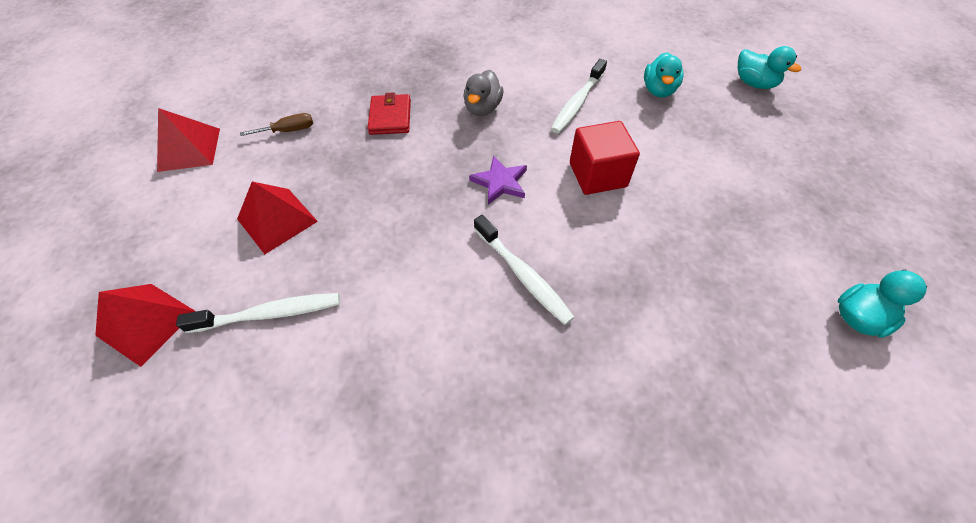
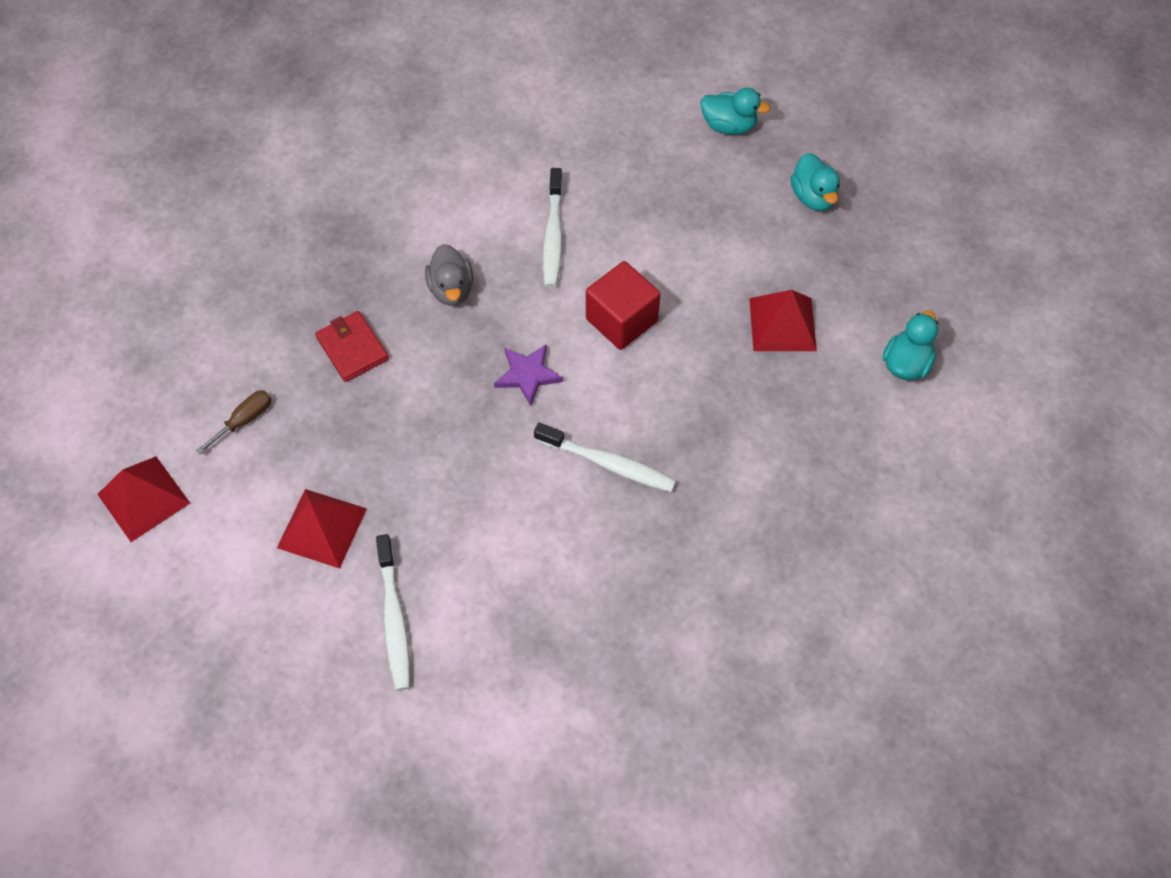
camera: 30 degrees left, 5 degrees up
red pyramid [95,284,196,367] -> red pyramid moved to [749,290,817,351]
white toothbrush [176,293,340,333] -> white toothbrush turned 120 degrees clockwise [376,534,410,691]
turquoise duck [644,52,684,97] -> turquoise duck moved to [791,153,840,211]

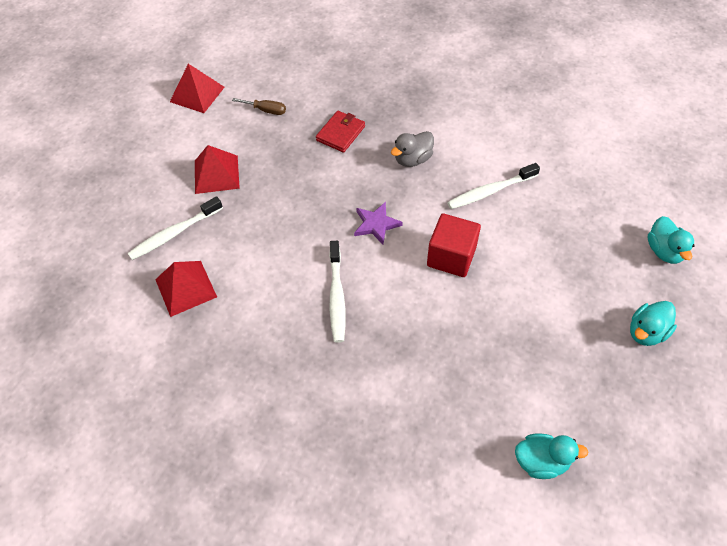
camera: 65 degrees right, 5 degrees down
red pyramid [749,290,817,351] -> red pyramid moved to [155,261,217,317]

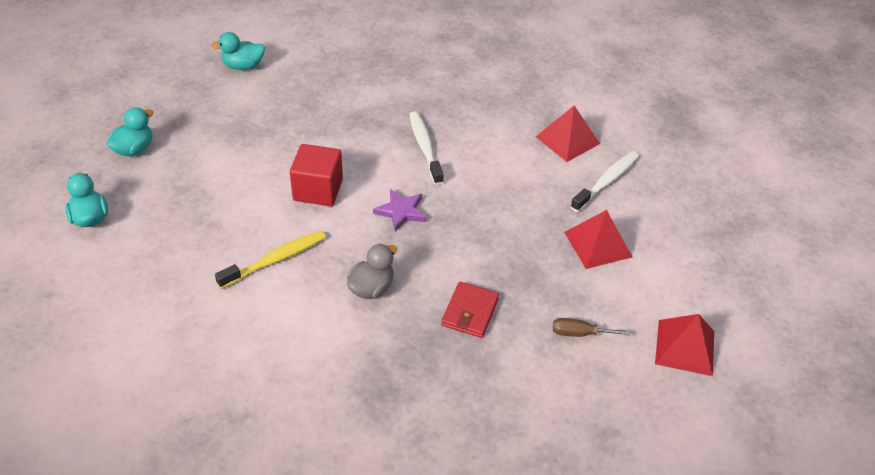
camera: 165 degrees right, 10 degrees down
white toothbrush [447,163,540,209] -> yellow toothbrush [215,231,326,289]

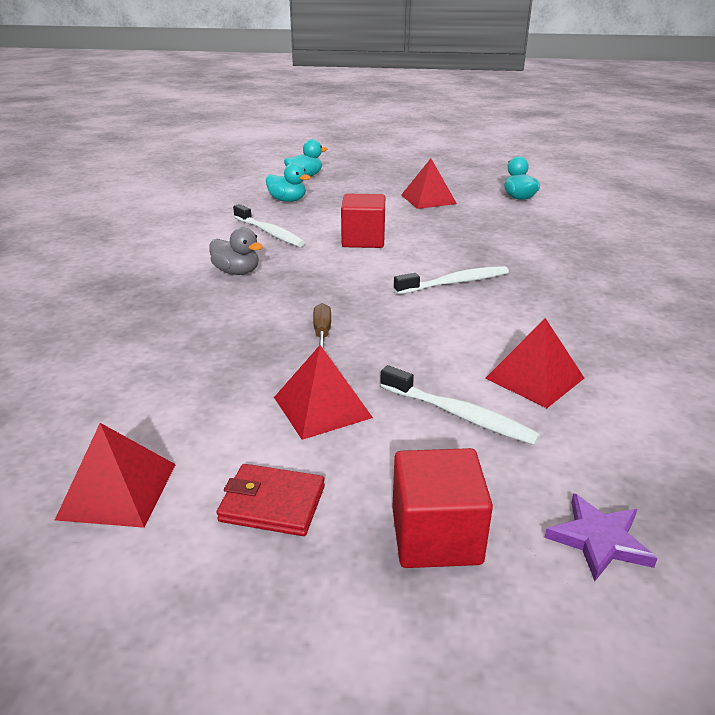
camera: 85 degrees right, 15 degrees down
turquoise duck [107,107,153,156] -> turquoise duck moved to [266,163,311,202]
yellow toothbrush [215,231,326,289] -> white toothbrush [233,204,305,247]
purple star [373,189,426,232] -> purple star moved to [544,493,658,581]
red wallet [441,282,499,338] -> red wallet moved to [216,464,325,536]
brown screwdriver [553,318,630,337] -> brown screwdriver moved to [313,303,331,351]
none -> red cube [392,448,493,568]
none -> red pyramid [401,159,457,209]

